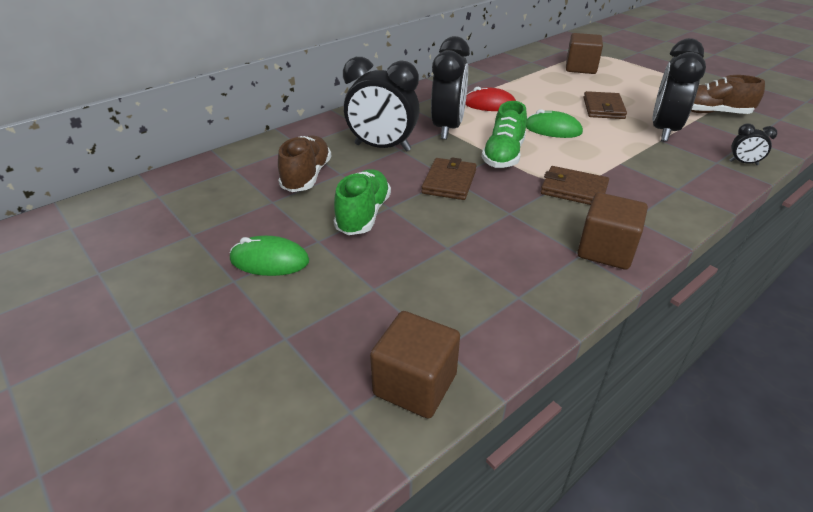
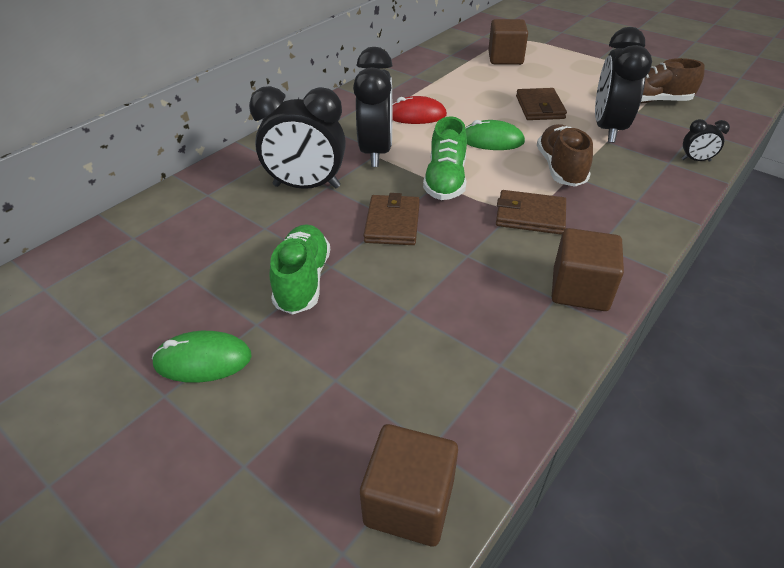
camera: 10 degrees left, 5 degrees up
brown shoe [278,135,332,192] -> brown shoe moved to [537,124,593,187]

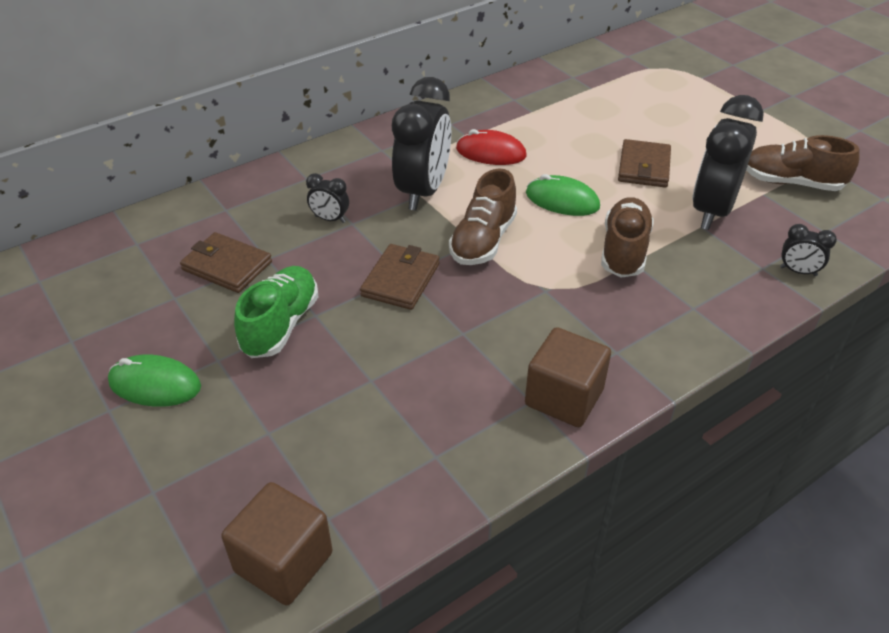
camera: 15 degrees right, 0 degrees up
black clock [249,86,346,189] -> black clock [306,173,349,223], size x0.44
green shoe [423,116,467,200] -> brown shoe [449,168,517,265]
brown cube [488,19,528,65] -> none
brown wallet [496,190,566,235] -> brown wallet moved to [180,232,272,293]

